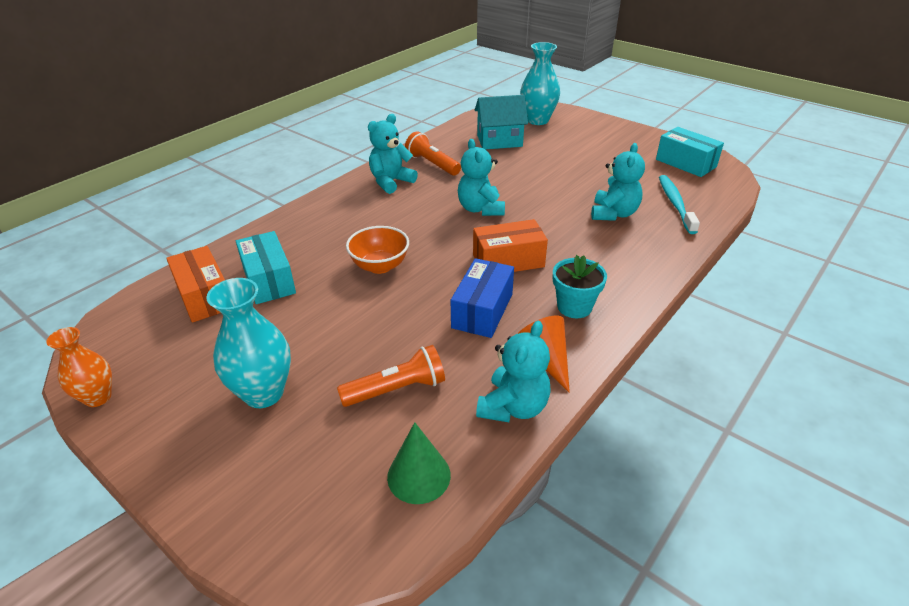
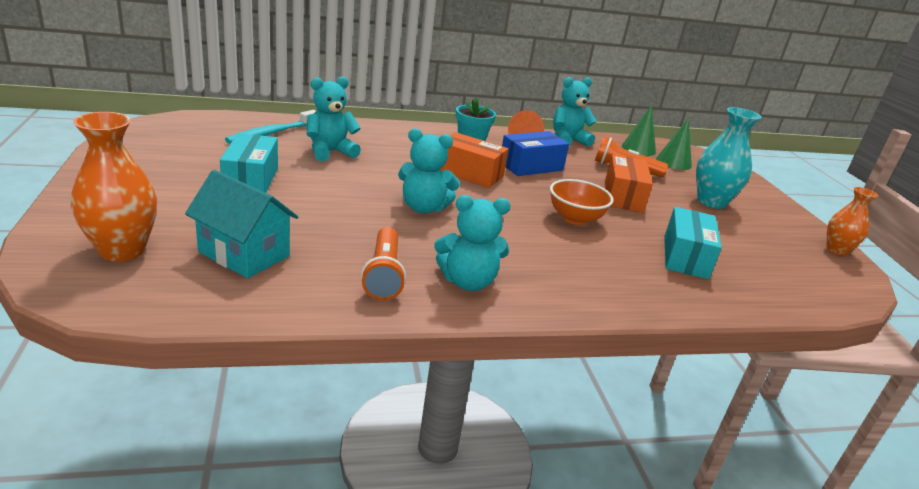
camera: 145 degrees left, 10 degrees down
orange box [166,246,225,323] -> orange box moved to [605,154,653,213]
turquoise teddy bear [458,139,505,216] -> turquoise teddy bear turned 75 degrees clockwise [398,128,460,214]
turquoise vase [520,42,560,125] -> orange vase [71,112,157,261]
turquoise box [656,127,724,177] -> turquoise box moved to [220,133,278,193]
none -> green cone [656,118,692,170]

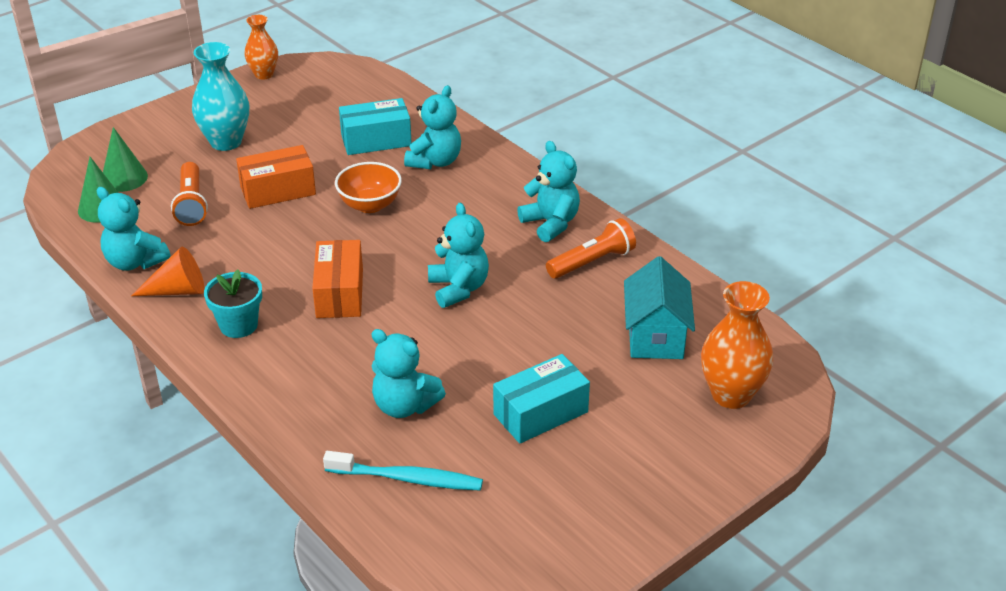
camera: 115 degrees left, 10 degrees up
blue box [502,131,569,176] -> none
none -> turquoise teddy bear [404,85,461,169]

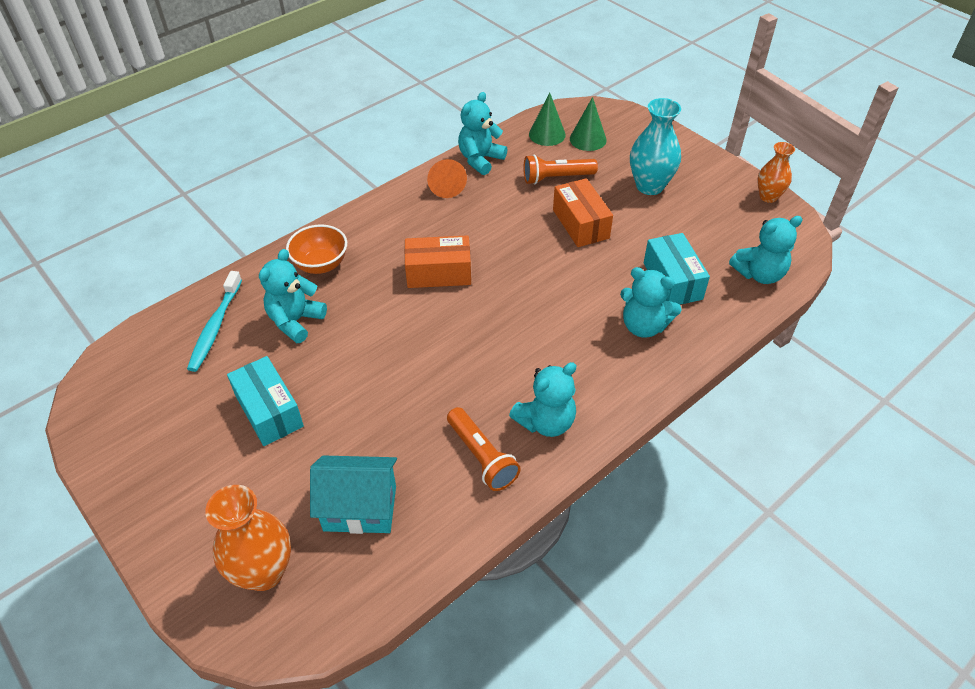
camera: 90 degrees right, 10 degrees up
turquoise flower pot [204,269,262,338] -> none
orange bowl [335,162,402,213] -> orange bowl moved to [286,224,347,274]
turquoise teddy bear [428,203,489,308] -> turquoise teddy bear moved to [729,216,803,284]

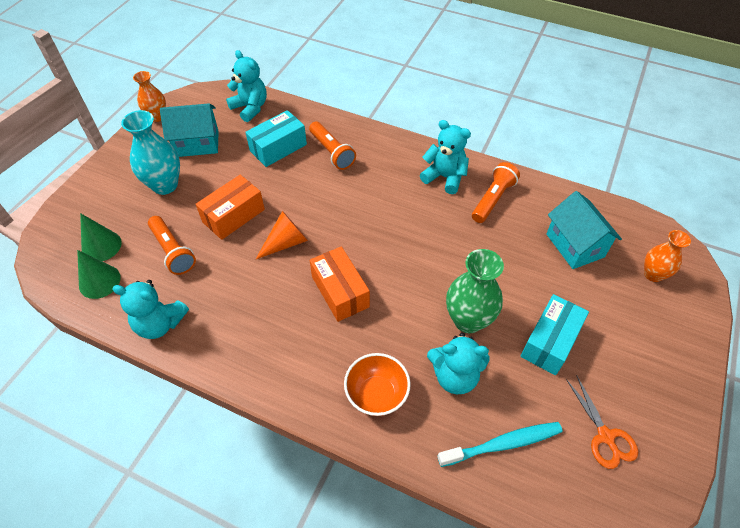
camera: 115 degrees left, 5 degrees up
orange vase [205,485,291,591] -> orange vase [644,230,691,282], size x0.64
orange cone [427,159,467,198] -> orange cone moved to [256,211,308,259]
turquoise teddy bear [620,267,682,338] -> orange flashlight [309,121,356,170]
none -> turquoise house [160,103,218,157]
none -> green vase [446,249,504,333]
none -> orange scissors [566,375,638,469]

